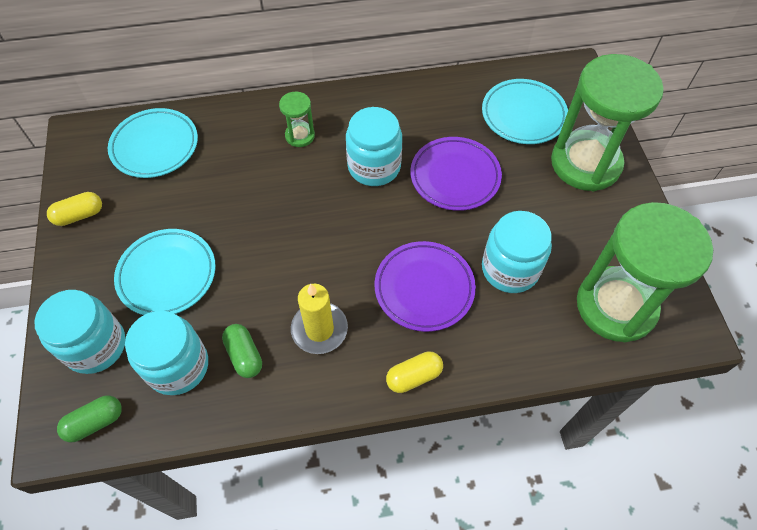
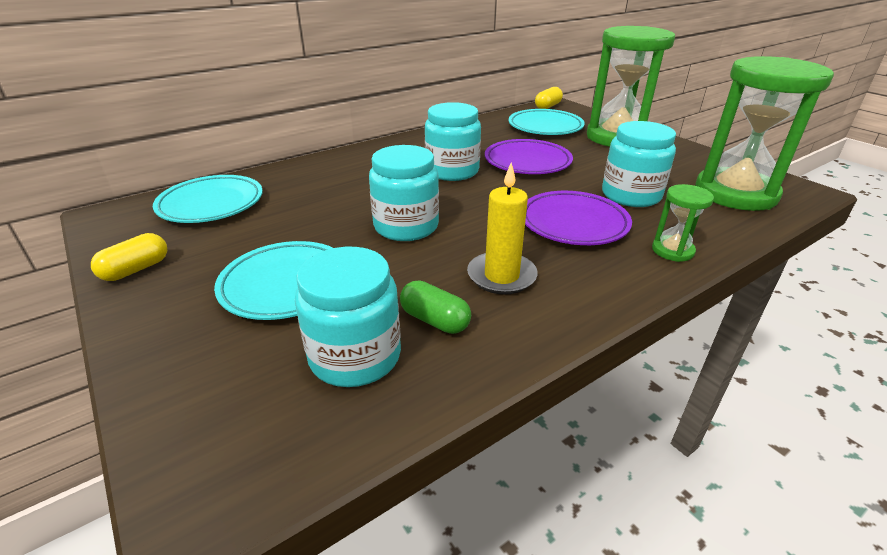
camera: 25 degrees left, 25 degrees down
turquoise jar [34,290,126,374] -> turquoise jar moved to [369,145,439,241]
green capsule [57,395,122,442] -> none
green hourglass [279,92,315,147] -> green hourglass moved to [652,184,714,262]
yellow capsule [386,351,443,393] -> yellow capsule moved to [535,87,563,109]

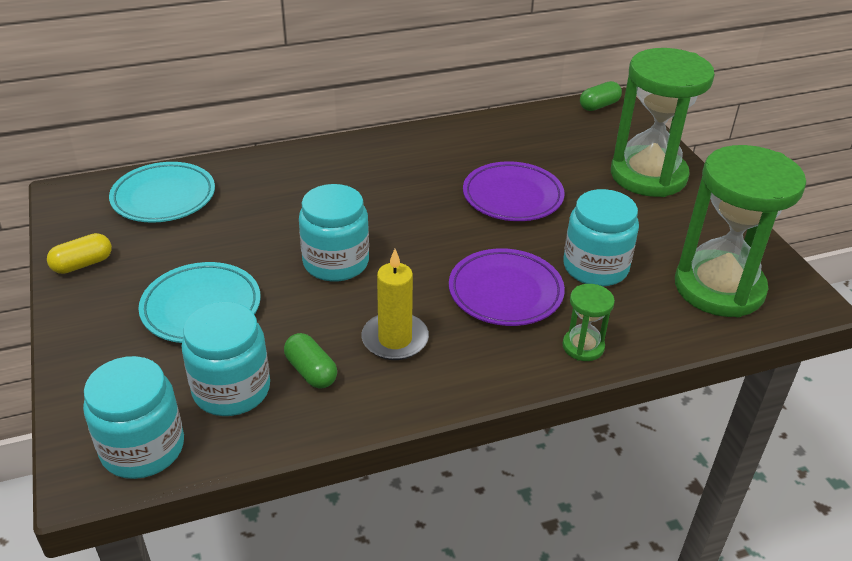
camera: 15 degrees right, 5 degrees up
turquoise jar [425,102,481,181] -> turquoise jar moved to [83,356,184,479]
turquoise plate [508,109,585,135] -> none
yellow capsule [535,87,563,109] -> green capsule [580,81,622,111]

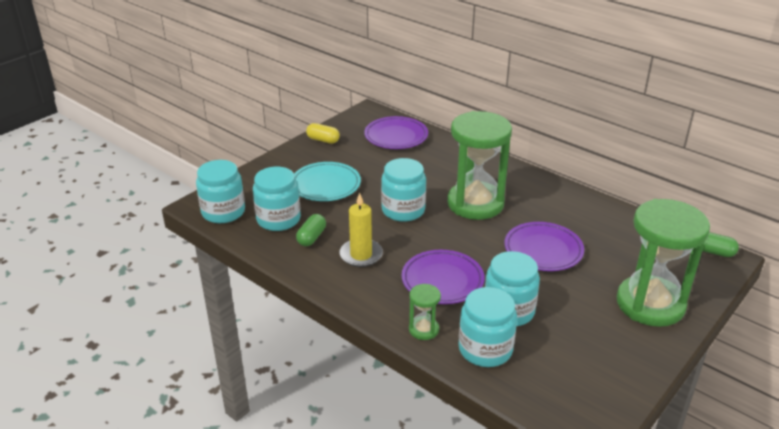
camera: 60 degrees right, 5 degrees down
turquoise plate [109,162,215,223] -> purple plate [364,116,428,149]
green hourglass [675,145,806,317] -> green hourglass moved to [447,111,512,220]
none -> turquoise jar [458,287,517,367]

